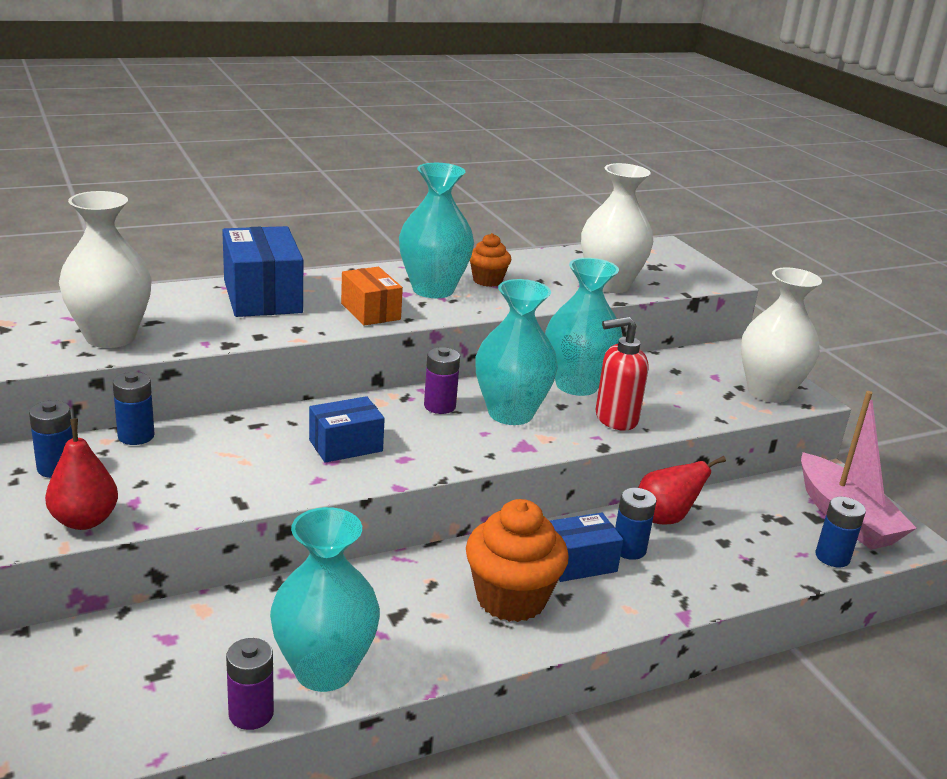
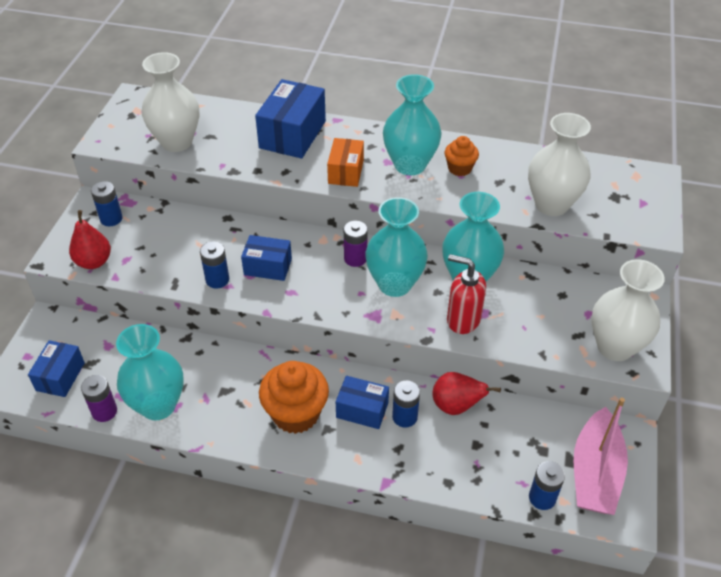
camera: 40 degrees right, 20 degrees up
blue battery [113,372,155,445] -> blue battery moved to [200,241,229,288]
none -> blue box [28,340,85,397]

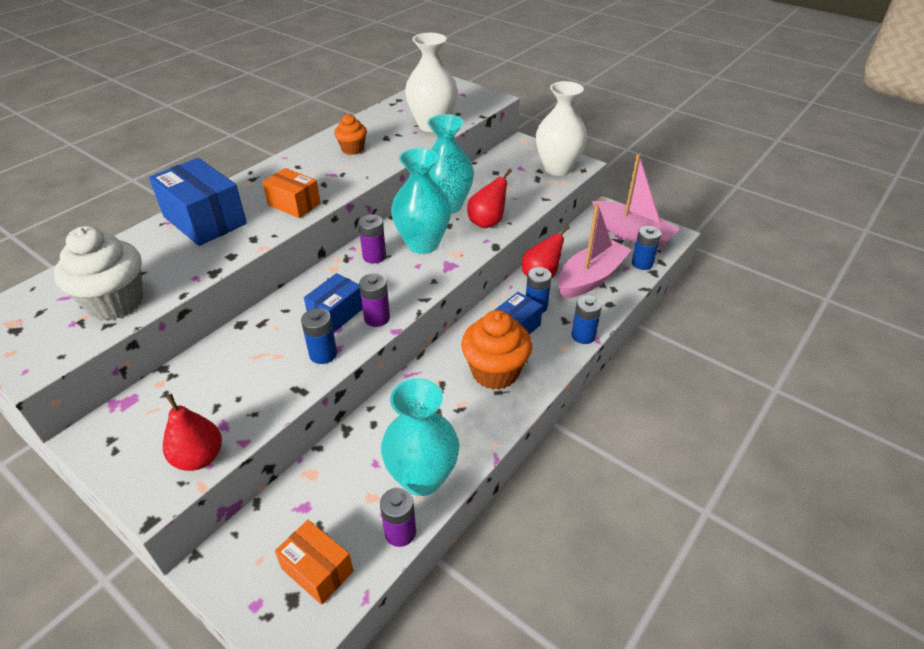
camera: 65 degrees left, 5 degrees down
blue box [28,340,85,397] -> orange box [275,520,354,605]
blue battery [91,181,123,226] -> blue battery moved to [572,295,602,344]
white vase [142,52,199,152] -> white cupcake [54,226,143,320]
turquoise vase [383,74,441,175] -> none
red soap dispenser [447,254,486,334] -> red pear [467,168,512,228]
none -> purple battery [359,273,390,327]
none -> pink boat [558,204,631,299]

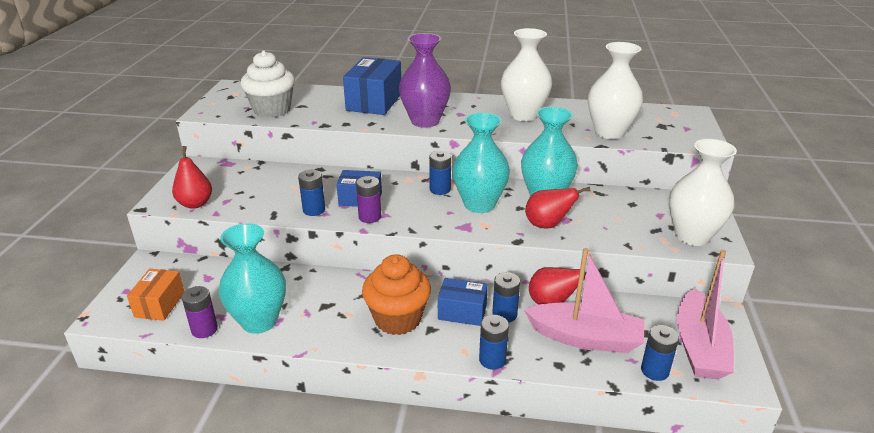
camera: 60 degrees right, 10 degrees down
orange box [262,168,321,218] -> purple vase [399,33,451,128]
orange cupcake [334,114,367,155] -> white vase [501,28,552,121]
purple battery [358,215,386,264] -> blue battery [429,151,451,195]

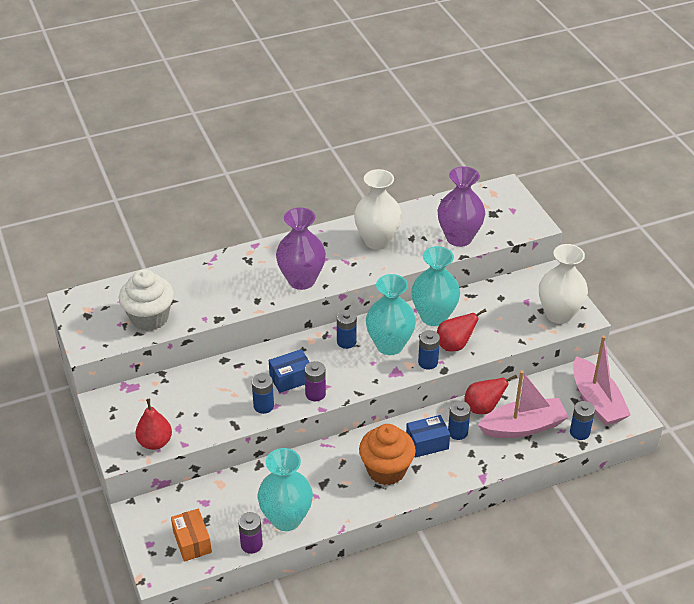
camera: 30 degrees left, 10 degrees up
blue box [343,57,401,115] -> none
blue battery [479,315,509,370] -> blue battery moved to [418,330,440,370]
white vase [588,42,643,139] -> purple vase [438,166,485,247]

